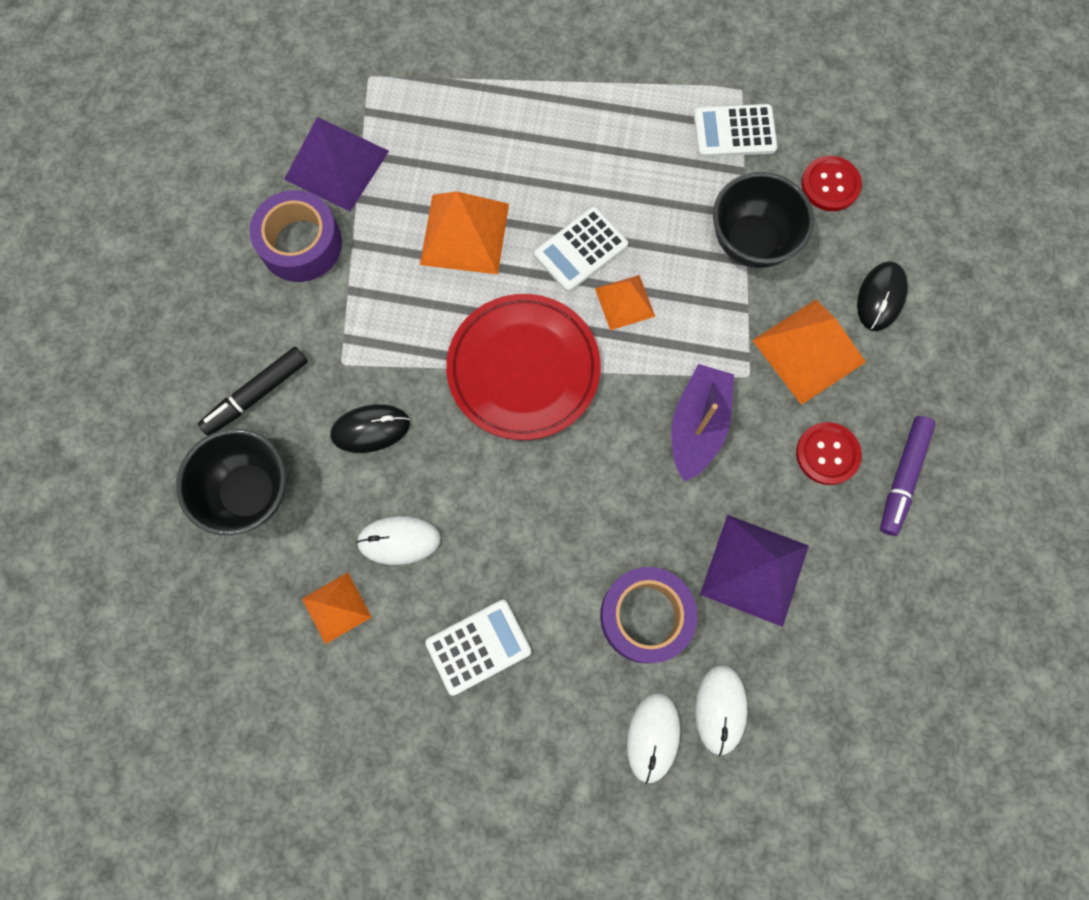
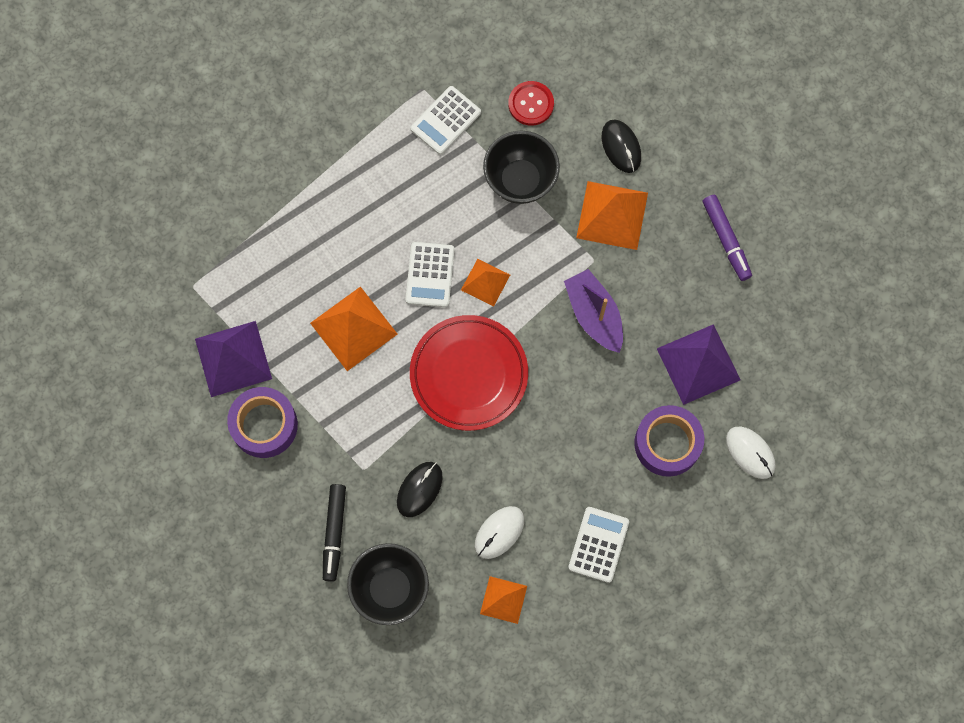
camera: 45 degrees left, 0 degrees up
white mouse [627,693,680,784] -> none
red button [796,422,862,485] -> none

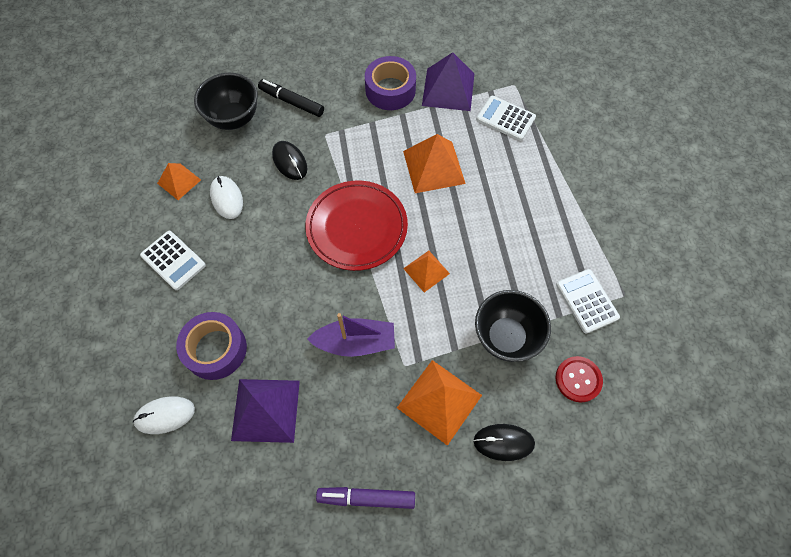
camera: 115 degrees right, 10 degrees down
white calculator [405,242,455,308] -> white calculator moved to [476,96,536,141]

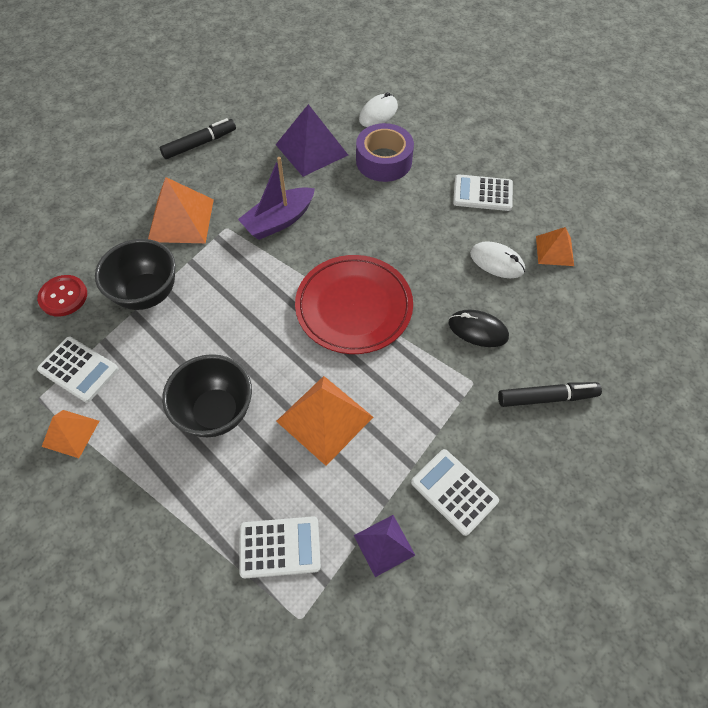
camera: 145 degrees right, 5 degrees down
black bowl [194,73,258,130] -> black bowl moved to [162,354,252,437]
purple marker [316,487,415,509] -> black marker [160,118,236,159]
purple tape [365,56,416,110] -> white calculator [411,449,499,536]
orange pyramid [403,251,450,292] -> orange pyramid moved to [42,410,99,458]
purple pyramid [422,52,474,111] -> purple pyramid [354,515,415,577], size x0.60
black mouse [474,424,535,461] -> none

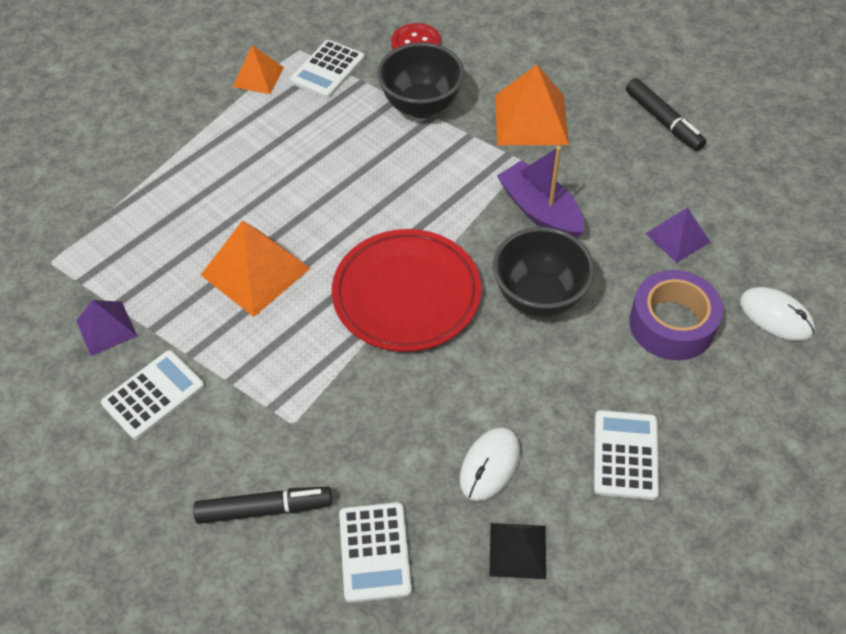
camera: 90 degrees right, 5 degrees down
black bowl [162,354,252,437] -> black bowl moved to [493,227,595,317]
white calculator [239,516,321,578] -> white calculator moved to [339,502,412,603]
purple pyramid [276,104,348,177] -> purple pyramid [645,207,710,263], size x0.60
black mouse [448,310,509,347] -> none
black marker [498,382,602,407] -> black marker turned 90 degrees counterclockwise [193,487,332,524]
orange pyramid [536,227,574,266] -> black pyramid [489,523,546,579]

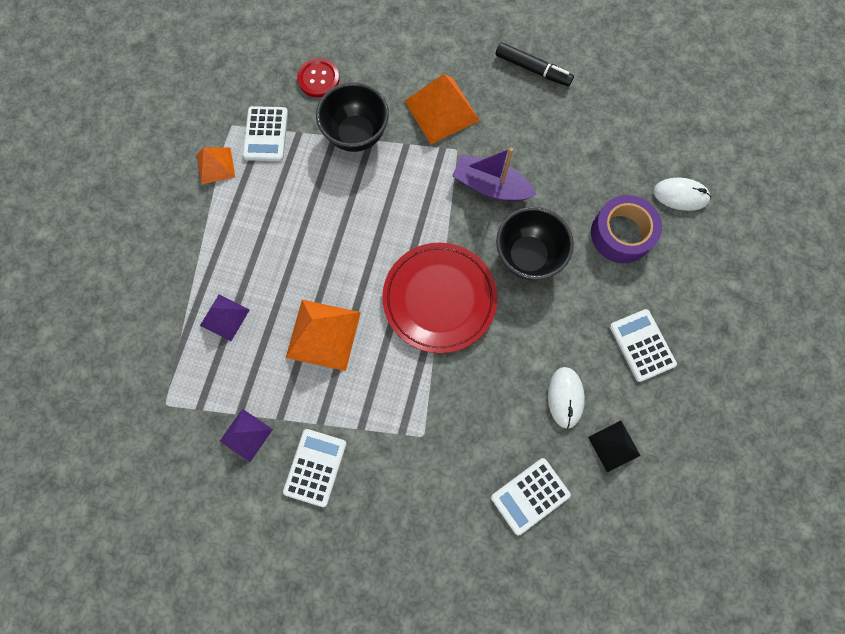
camera: 30 degrees left, 20 degrees up
black marker [193,487,332,524] -> none
white calculator [339,502,412,603] -> white calculator turned 90 degrees clockwise [491,458,571,536]
purple pyramid [645,207,710,263] -> purple pyramid moved to [200,295,250,341]

